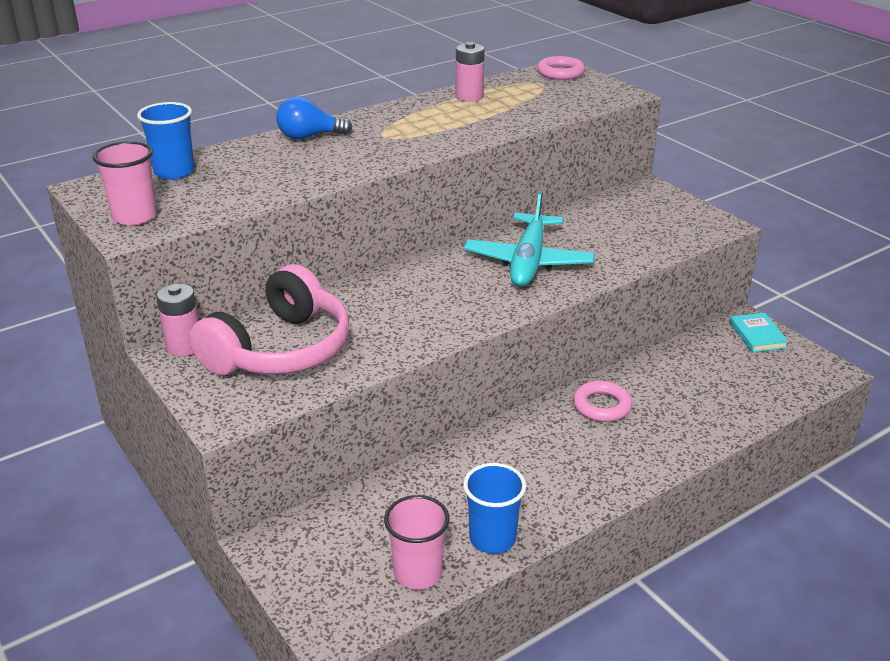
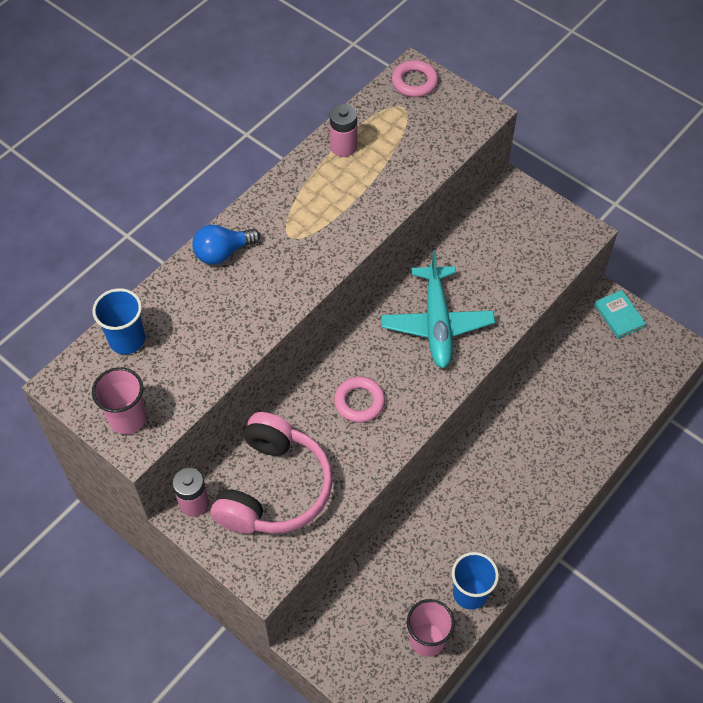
camera: 15 degrees left, 25 degrees up
pink ring [573,381,632,422] -> pink ring moved to [334,376,385,423]

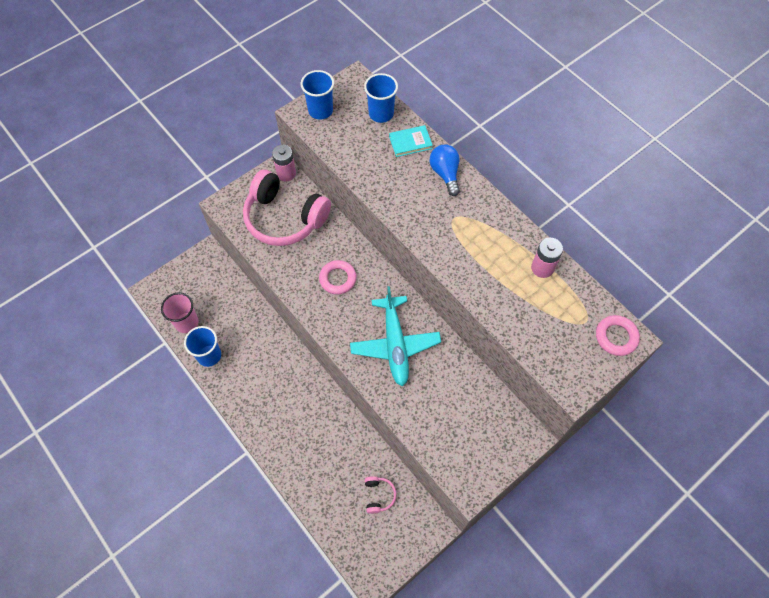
camera: 100 degrees right, 5 degrees up
pink cup [92,367,147,434] -> blue cup [301,70,334,120]
turquoise plane [381,250,495,368] -> turquoise plane turned 105 degrees counterclockwise [350,286,441,386]
turquoise book [594,290,646,339] -> turquoise book moved to [389,125,433,157]
none -> pink headphones [365,476,397,514]

